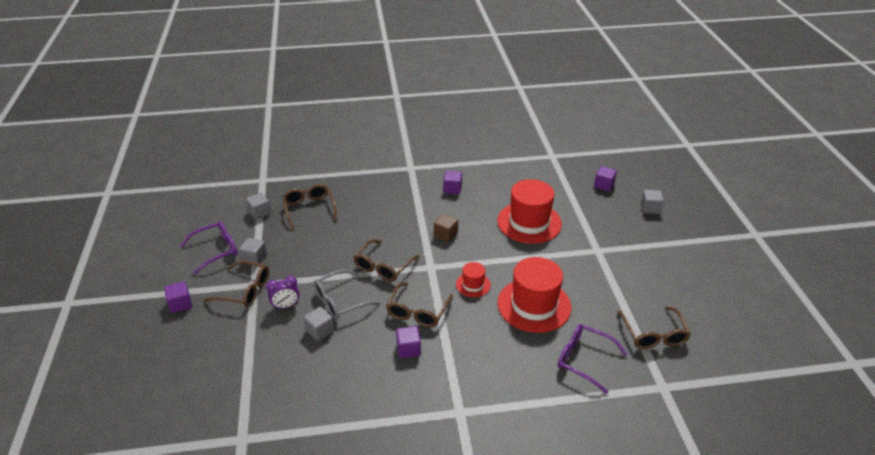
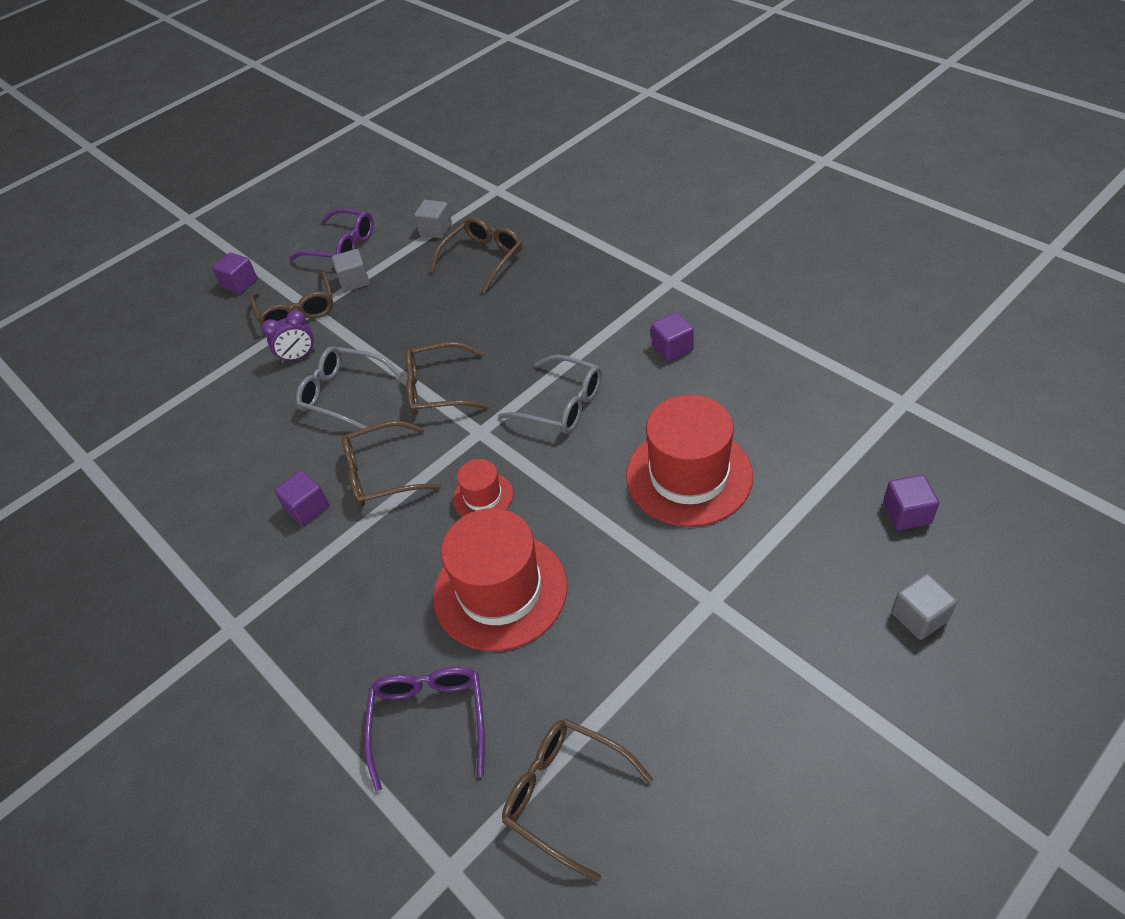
camera: 60 degrees right, 10 degrees up
purple clock [266,276,300,309] -> purple clock turned 60 degrees counterclockwise [261,310,315,364]
grey cube [303,307,334,341] -> none
brown cube [434,214,458,242] -> grey glasses [498,355,602,434]
brown glasses [618,306,691,349] -> brown glasses turned 75 degrees clockwise [502,718,653,882]

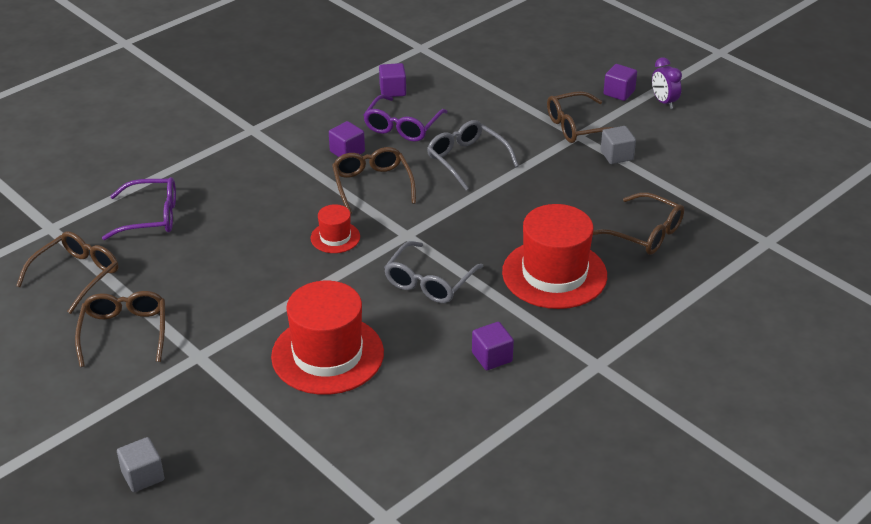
camera: 85 degrees right, 10 degrees down
purple clock [261,310,315,364] -> purple clock moved to [652,57,682,109]
purple glasses [290,208,373,260] -> purple glasses moved to [364,95,447,142]
grey glasses [296,346,403,429] -> grey glasses turned 60 degrees counterclockwise [427,120,519,190]
brown glasses [405,342,489,415] -> brown glasses moved to [75,291,165,367]
grey cube [414,200,452,238] -> none
red hat [433,508,567,651] -> red hat moved to [502,204,607,309]
purple cube [883,475,939,530] -> purple cube moved to [379,63,406,97]

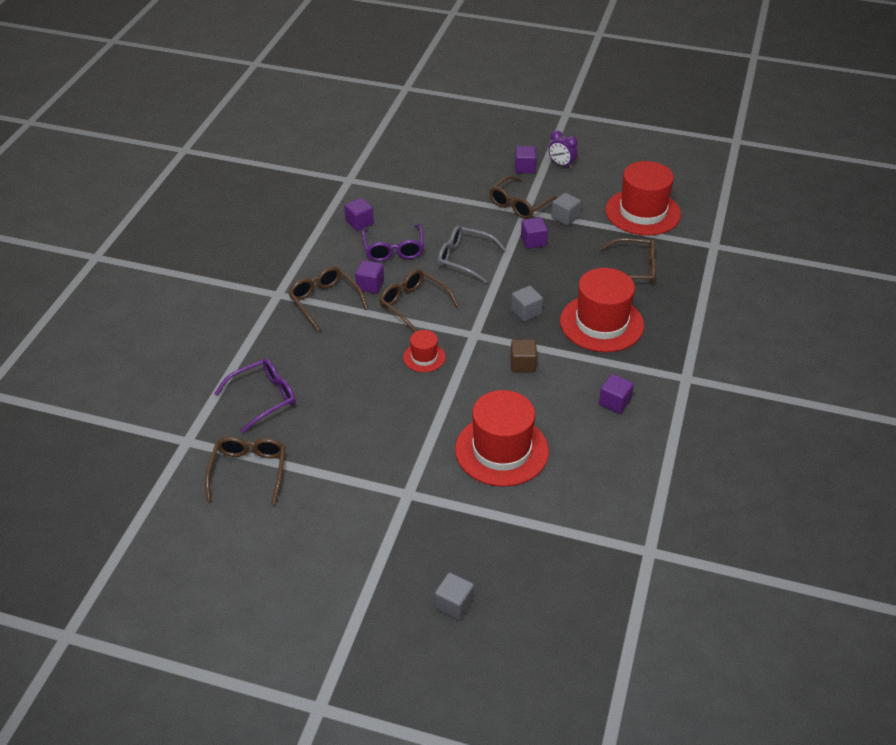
camera: 30 degrees left, 5 degrees up
brown glasses [75,291,165,367] -> brown glasses moved to [288,267,368,332]
grey glasses [384,241,484,303] -> brown cube [511,339,537,372]
none -> grey cube [511,286,543,322]
none -> purple cube [521,217,548,249]
none -> red hat [605,161,681,235]

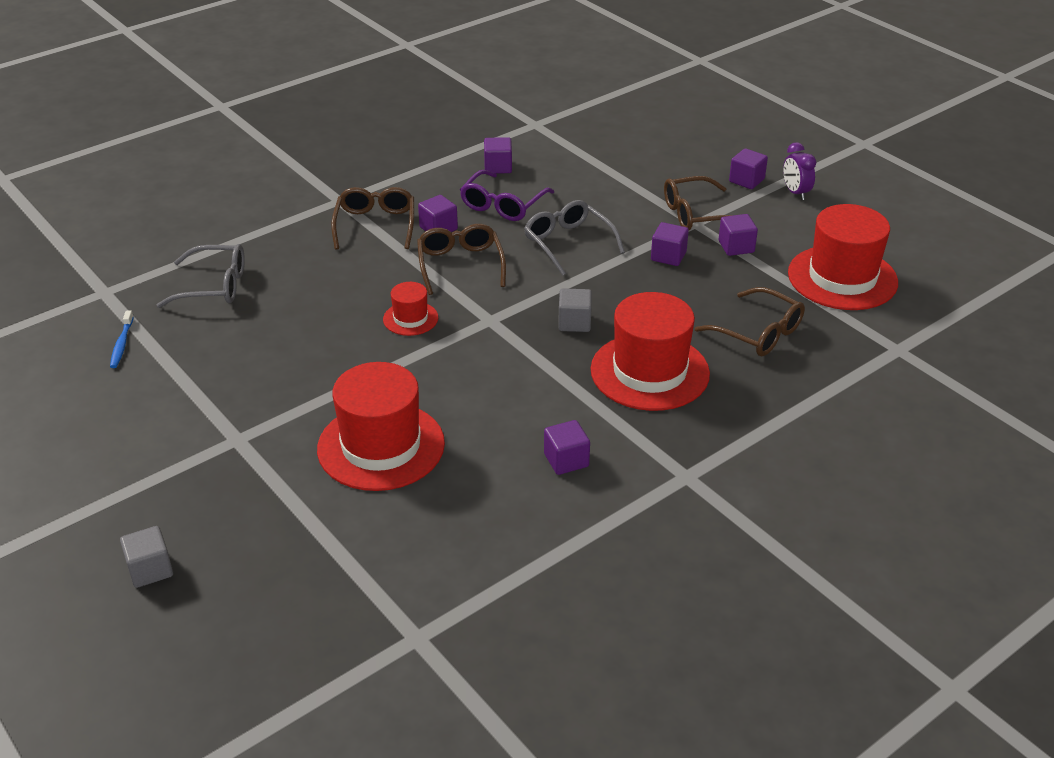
camera: 35 degrees right, 5 degrees down
brown glasses [205,437,285,505] -> blue toothbrush [110,310,134,368]
purple glasses [214,358,296,433] -> grey glasses [157,244,245,308]
brown cube [511,339,537,372] -> none
grey cube [551,193,581,226] -> purple cube [719,214,758,256]

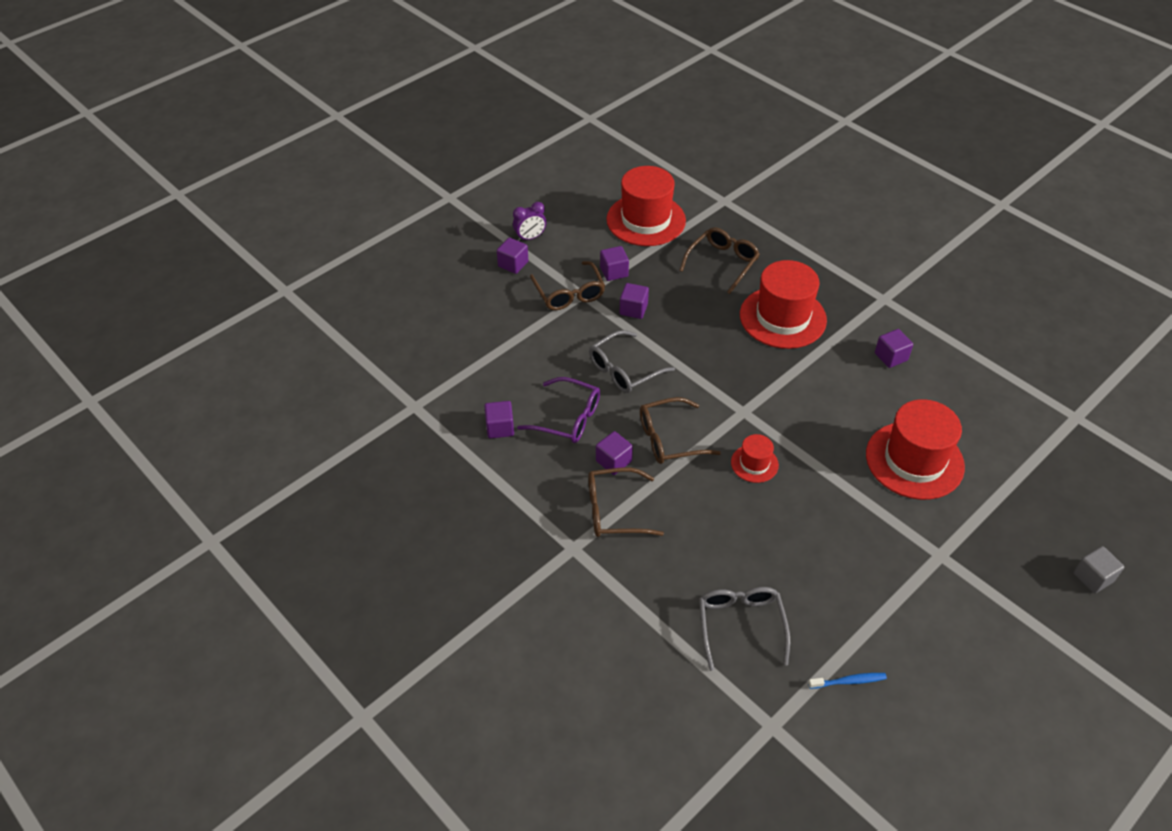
camera: 95 degrees left, 10 degrees up
grey cube [558,288,592,332] -> none

